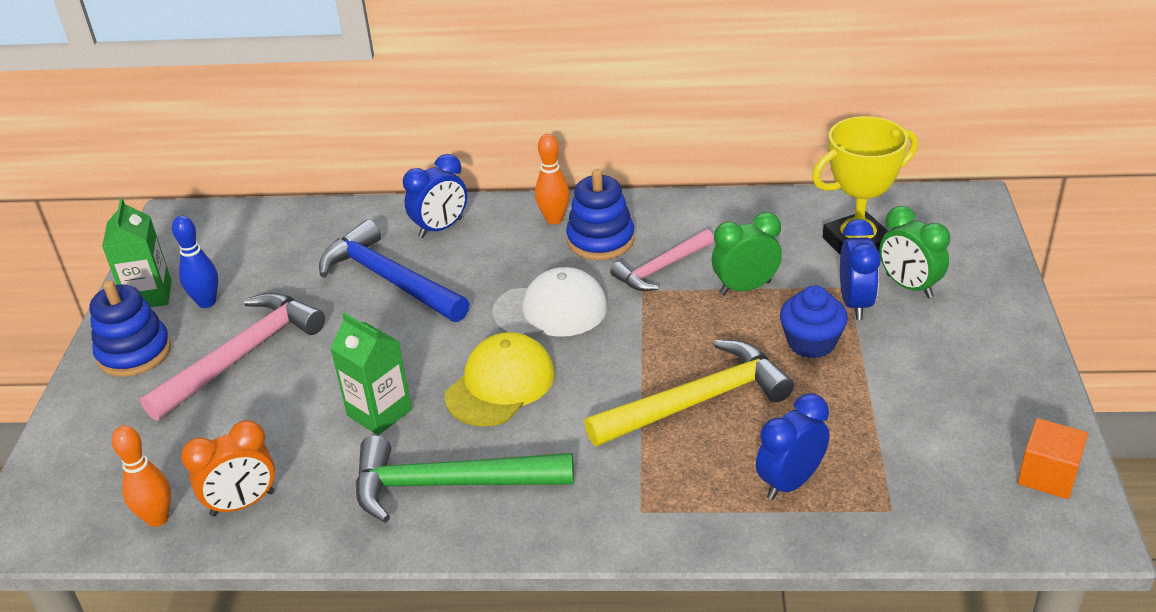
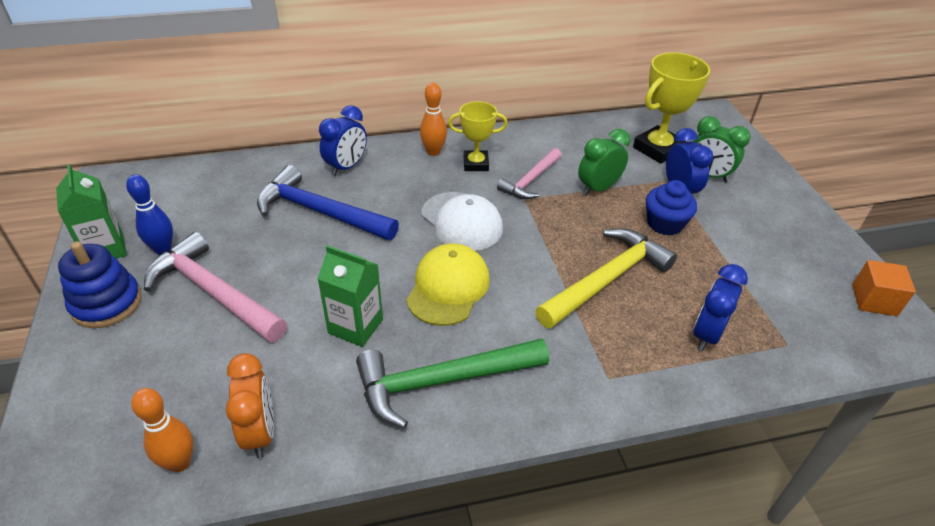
camera: 20 degrees left, 5 degrees up
pink hammer [140,293,325,421] -> pink hammer turned 75 degrees counterclockwise [144,232,287,342]
orange clock [181,420,275,516] -> orange clock turned 60 degrees counterclockwise [226,353,274,458]
white cap [492,267,607,337] -> white cap turned 75 degrees clockwise [422,192,503,251]
blue stacking toy [566,169,634,260] -> yellow trophy [448,101,507,171]

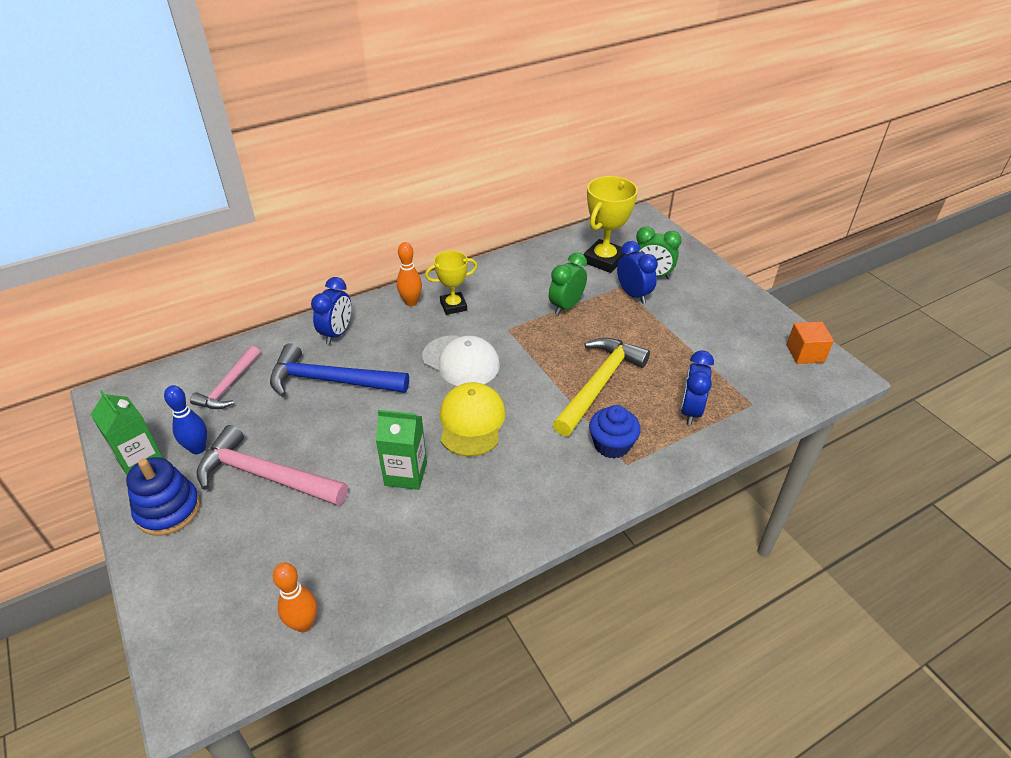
camera: 15 degrees left, 0 degrees up
orange clock [226,353,274,458] -> none
green hammer [356,338,549,429] -> none
pink hammer [497,148,562,199] -> pink hammer moved to [190,346,260,409]
blue cupcake [646,180,697,236] -> blue cupcake moved to [589,405,641,459]

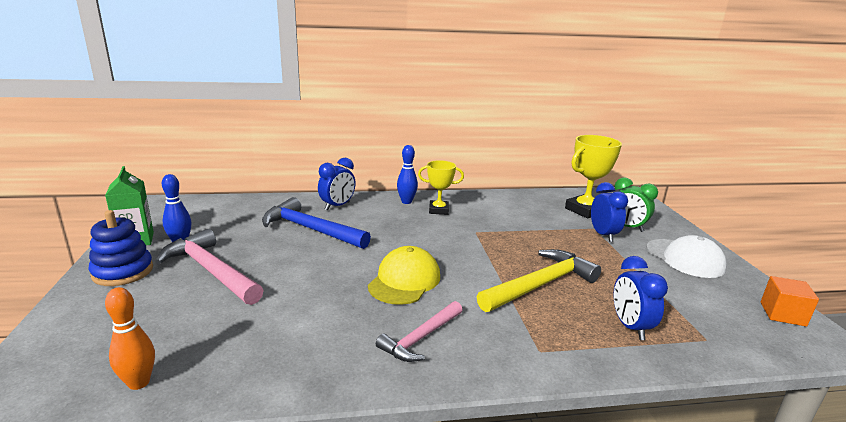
camera: 20 degrees right, 20 degrees down
pink hammer [190,346,260,409] -> pink hammer moved to [376,301,462,362]
green carton [376,410,427,490] -> none
orange bowling pin [397,242,422,306] -> blue bowling pin [397,145,418,204]
white cap [422,335,500,386] -> white cap moved to [646,235,727,278]
green clock [549,253,587,315] -> none
blue cupcake [589,405,641,459] -> none
blue clock [681,350,714,425] -> blue clock turned 45 degrees counterclockwise [613,256,668,340]

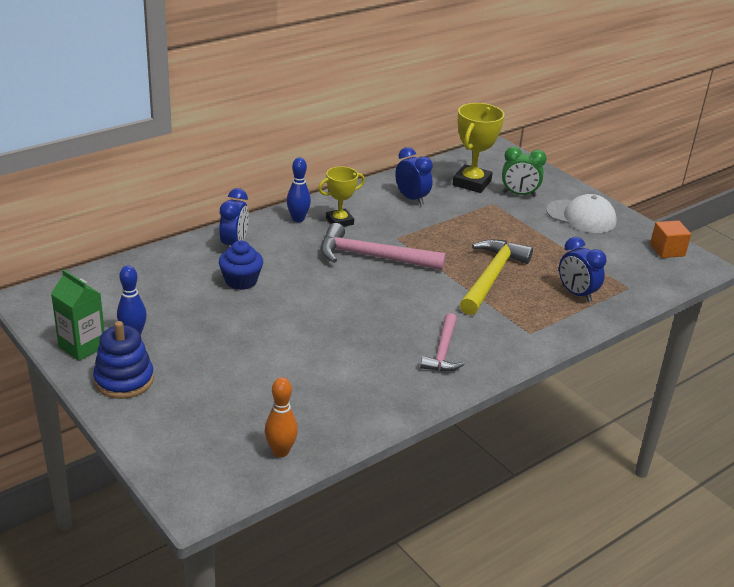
camera: 30 degrees left, 10 degrees up
pink hammer [155,229,264,305] -> pink hammer moved to [321,223,446,271]
blue hammer [262,197,371,249] -> blue cupcake [219,241,263,290]
yellow cap [368,246,440,305] -> none
blue clock [591,182,628,242] -> blue clock moved to [395,147,433,205]

